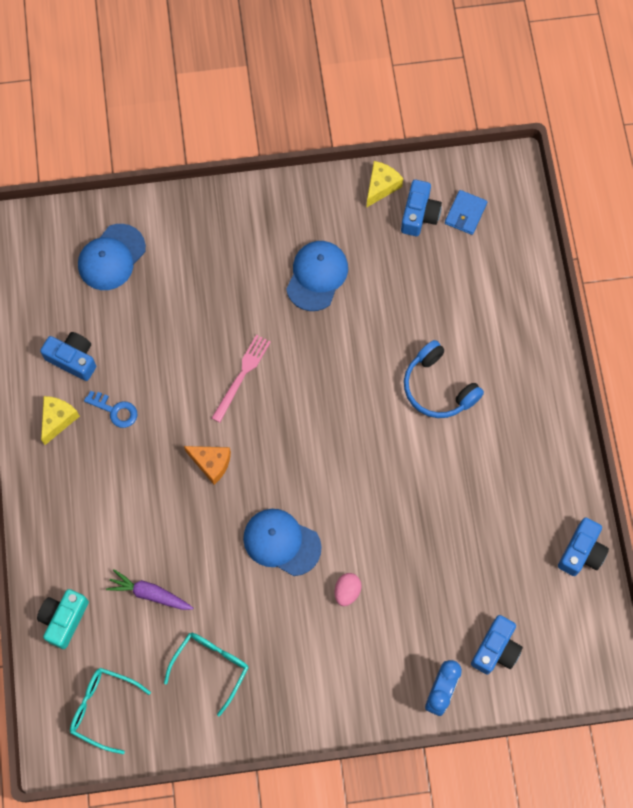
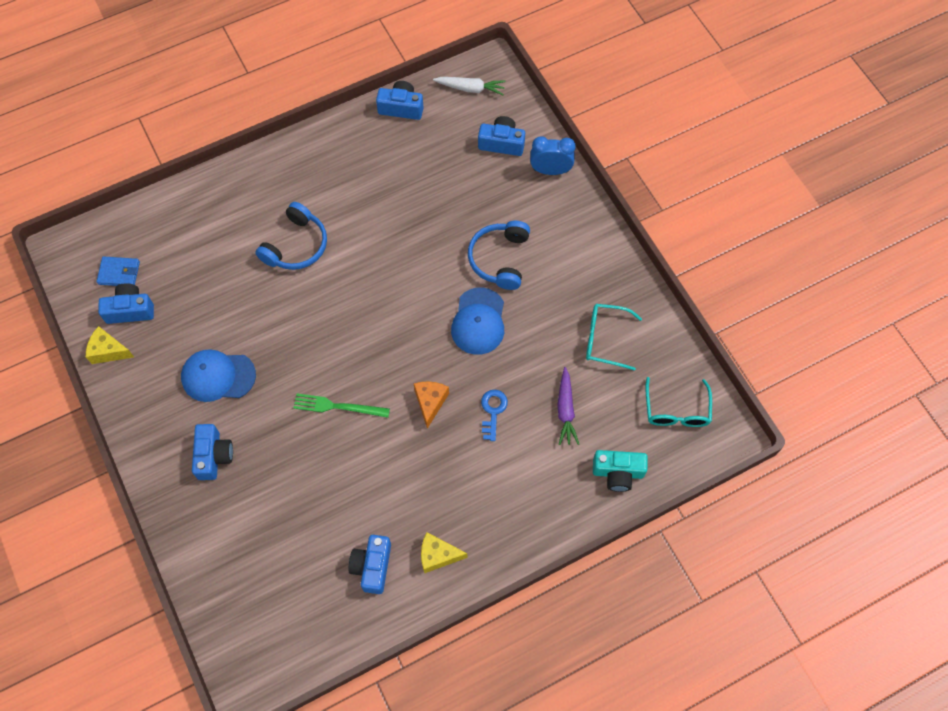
camera: 110 degrees left, 5 degrees down
blue cap [78,224,146,290] -> none
blue key [84,390,137,428] -> blue key moved to [481,390,508,441]
pink fork [212,334,271,423] -> green fork [293,393,390,418]
pink egg [335,573,362,606] -> blue headphones [468,221,530,290]
none -> blue camera [192,424,233,480]
none -> white carrot [433,77,506,95]

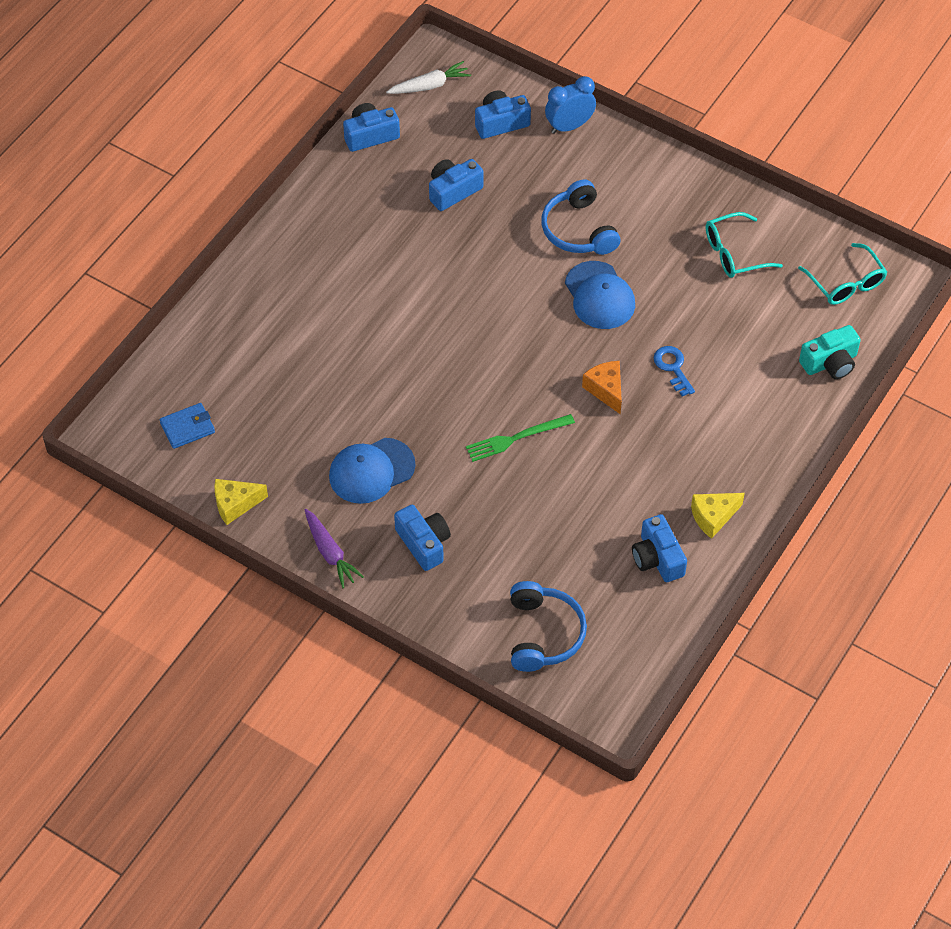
camera: 30 degrees left, 10 degrees down
blue camera [98,283,154,324] -> blue camera moved to [429,159,483,211]
blue headphones [255,202,327,270] -> blue headphones moved to [510,581,587,672]
purple carrot [557,367,579,445] -> purple carrot moved to [305,509,364,588]

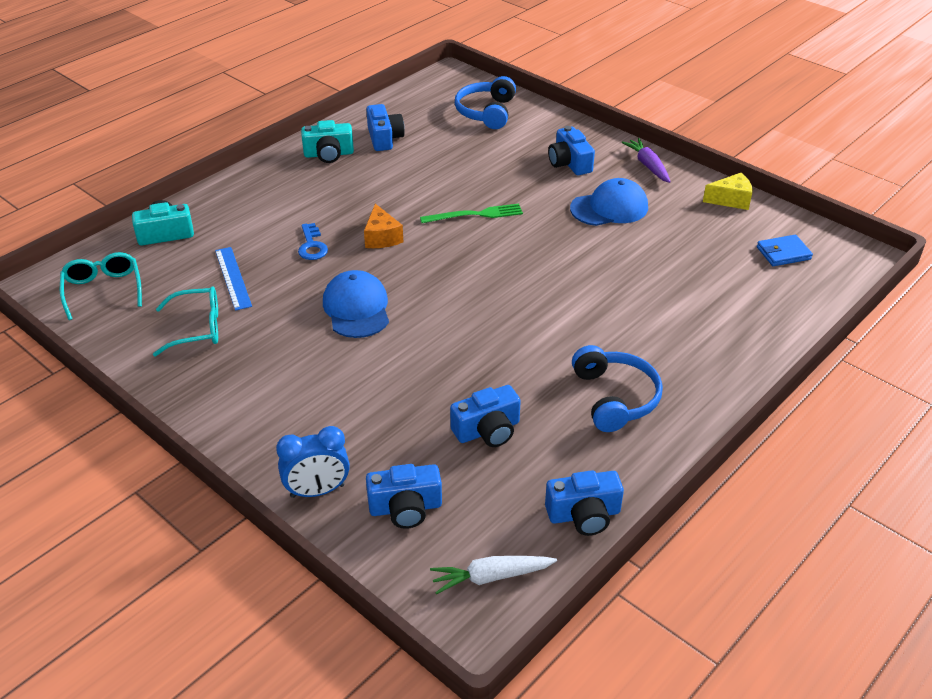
camera: 170 degrees left, 15 degrees down
blue headphones [541,180,620,255] -> blue headphones moved to [572,345,663,432]
yellow cheese [691,493,745,539] -> turquoise camera [301,120,354,163]
none -> blue ruler [215,247,252,311]

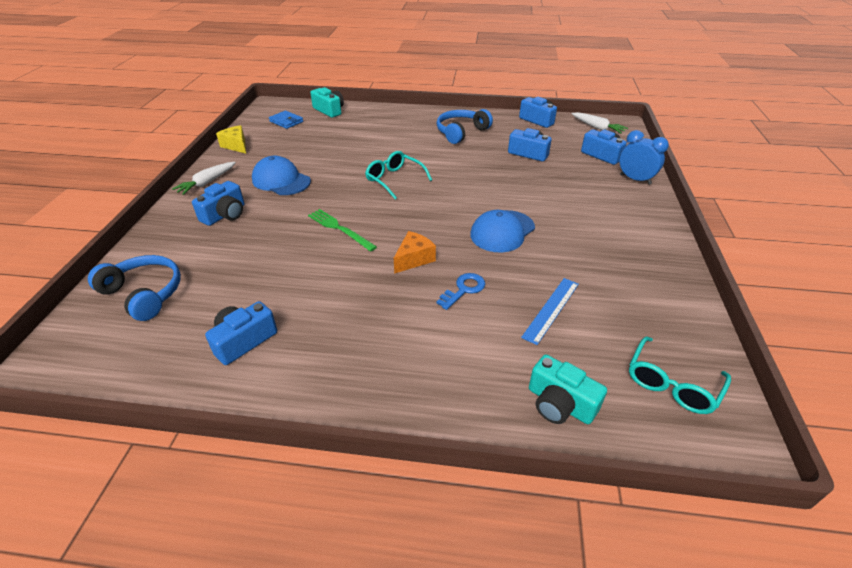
camera: 125 degrees left, 0 degrees up
turquoise glasses [153,286,218,356] -> turquoise glasses moved to [365,151,432,199]
turquoise camera [301,120,354,163] -> turquoise camera moved to [310,87,344,118]
blue headphones [455,76,516,129] -> blue headphones turned 120 degrees counterclockwise [88,255,181,321]
purple carrot [621,138,671,183] -> white carrot [172,162,236,195]

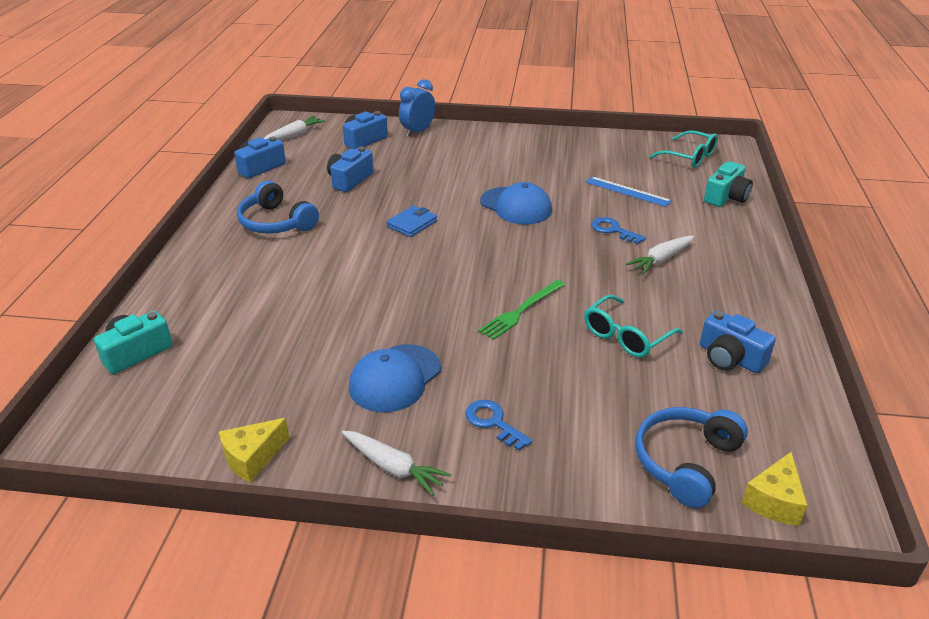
camera: 90 degrees left, 5 degrees down
blue camera [192,181,244,226] -> blue key [465,400,532,451]
blue wallet [269,110,303,129] -> blue wallet moved to [386,205,437,237]
turquoise glasses [365,151,432,199] -> turquoise glasses moved to [584,295,683,358]
orange cheese [394,231,436,274] -> none
none -> white carrot [626,236,695,275]
none -> yellow cheese [741,452,808,526]

